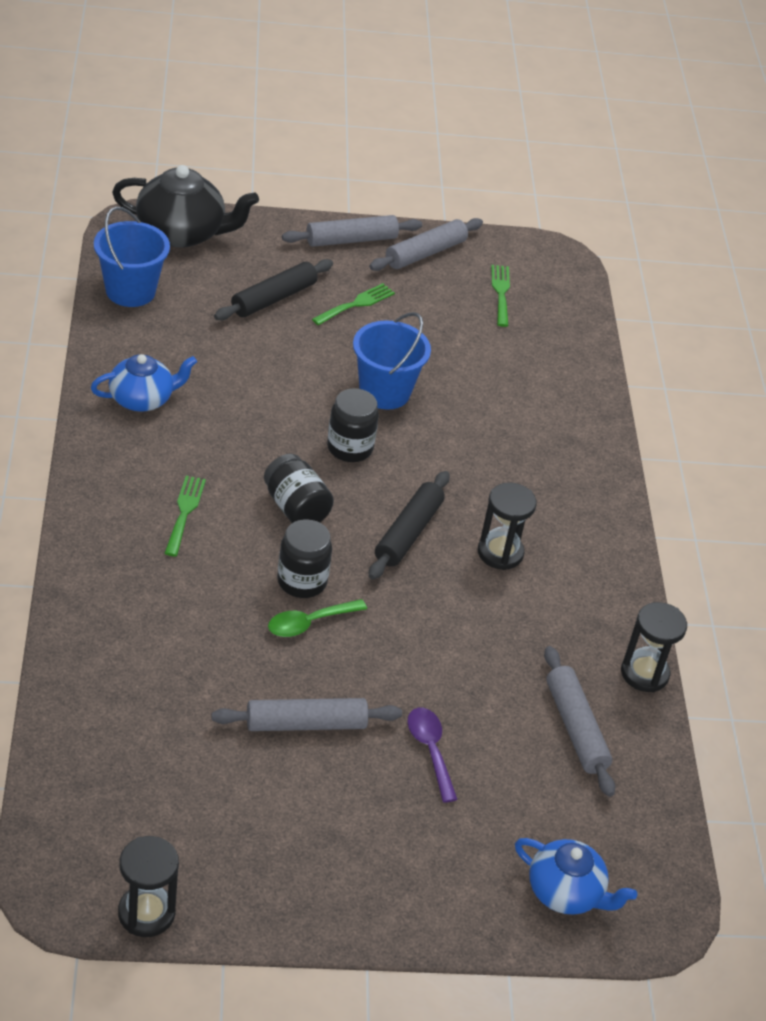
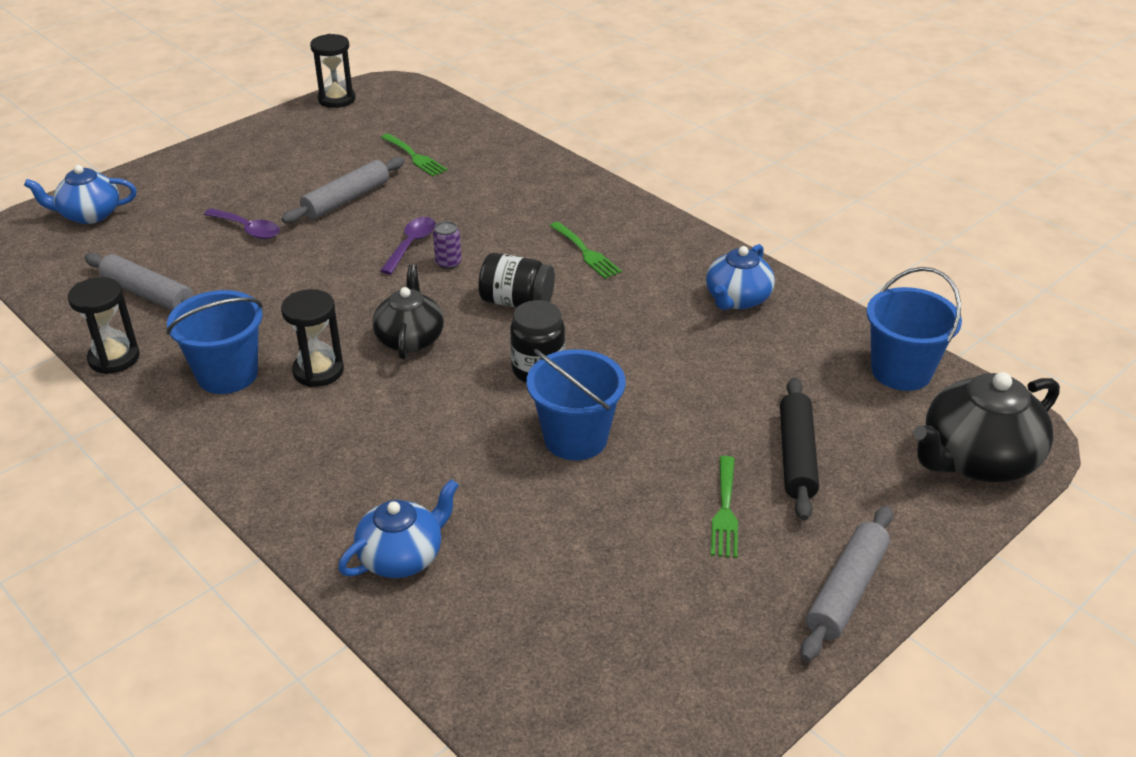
camera: 145 degrees right, 5 degrees down
green spoon [268,599,367,637] -> purple spoon [380,217,436,274]
black jar [277,519,332,598] -> purple can [433,221,462,269]
grey rolling pin [369,218,483,271] -> none
black rolling pin [369,471,450,580] -> black teapot [372,264,444,359]
green fork [491,265,510,327] -> green fork moved to [381,133,448,176]
none -> blue bucket [166,290,263,394]
none -> blue teapot [338,479,459,578]

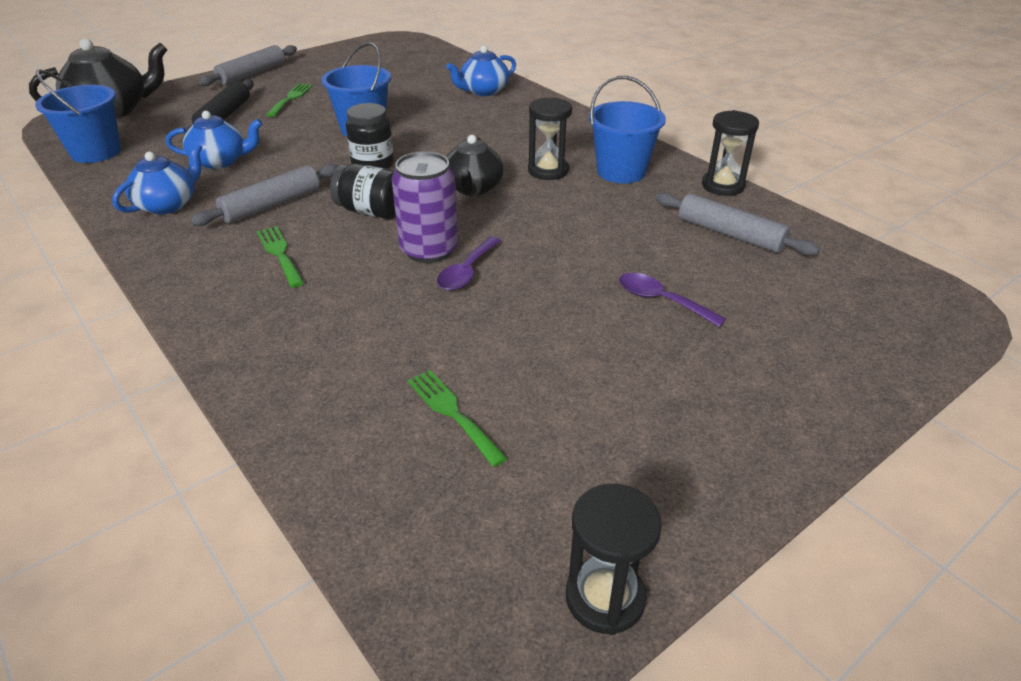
camera: 175 degrees left, 0 degrees up
blue teapot [24,165,137,224] -> blue teapot moved to [166,111,263,169]
grey rolling pin [282,157,405,224] -> grey rolling pin moved to [190,164,338,226]
purple can [433,221,462,269] -> purple can [392,152,458,263], size x2.10

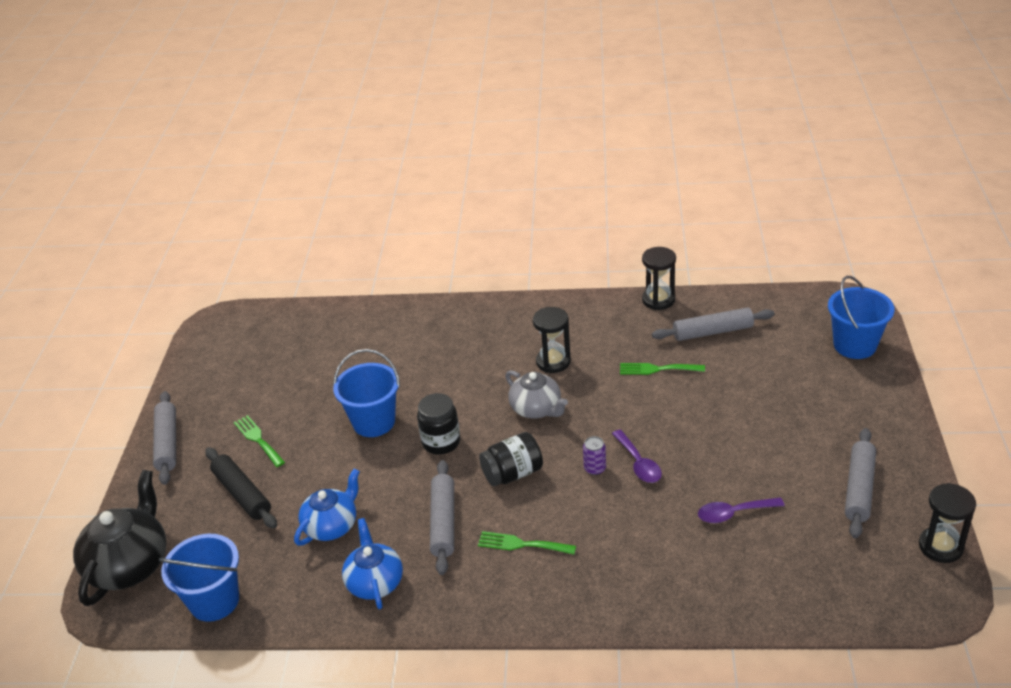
camera: 45 degrees left, 0 degrees up
purple can [392,152,458,263] -> purple can [583,436,606,475], size x0.48
green fork [407,370,508,467] -> green fork moved to [620,363,705,375]
blue teapot [446,46,516,96] -> none
black teapot [446,135,504,196] -> grey teapot [505,370,568,419]
blue bucket [589,76,666,183] -> blue bucket moved to [828,276,895,359]
purple spoon [619,273,726,327] -> purple spoon moved to [698,497,785,523]
none -> grey rolling pin [845,428,876,539]

